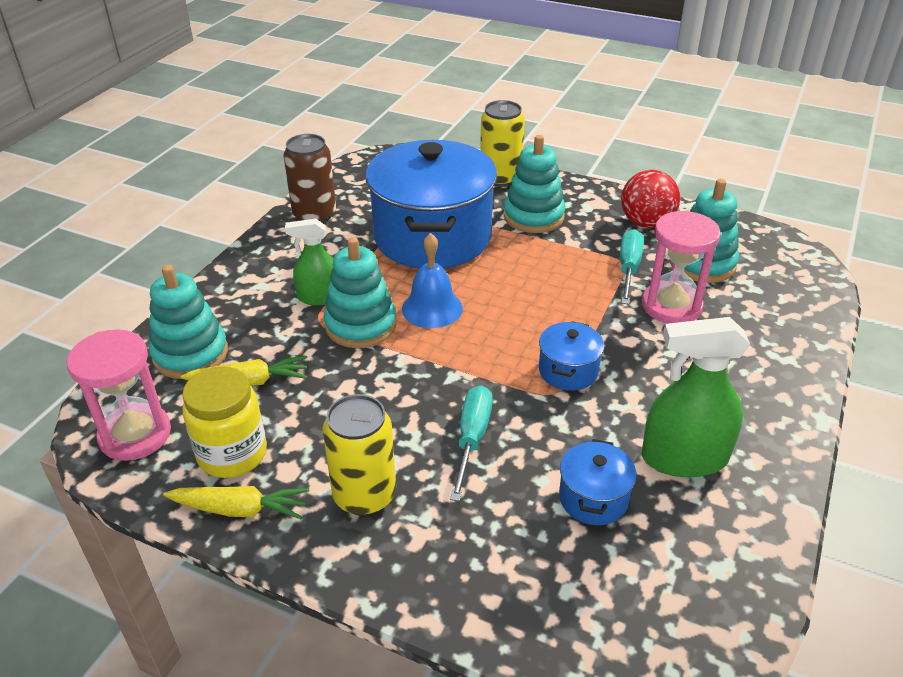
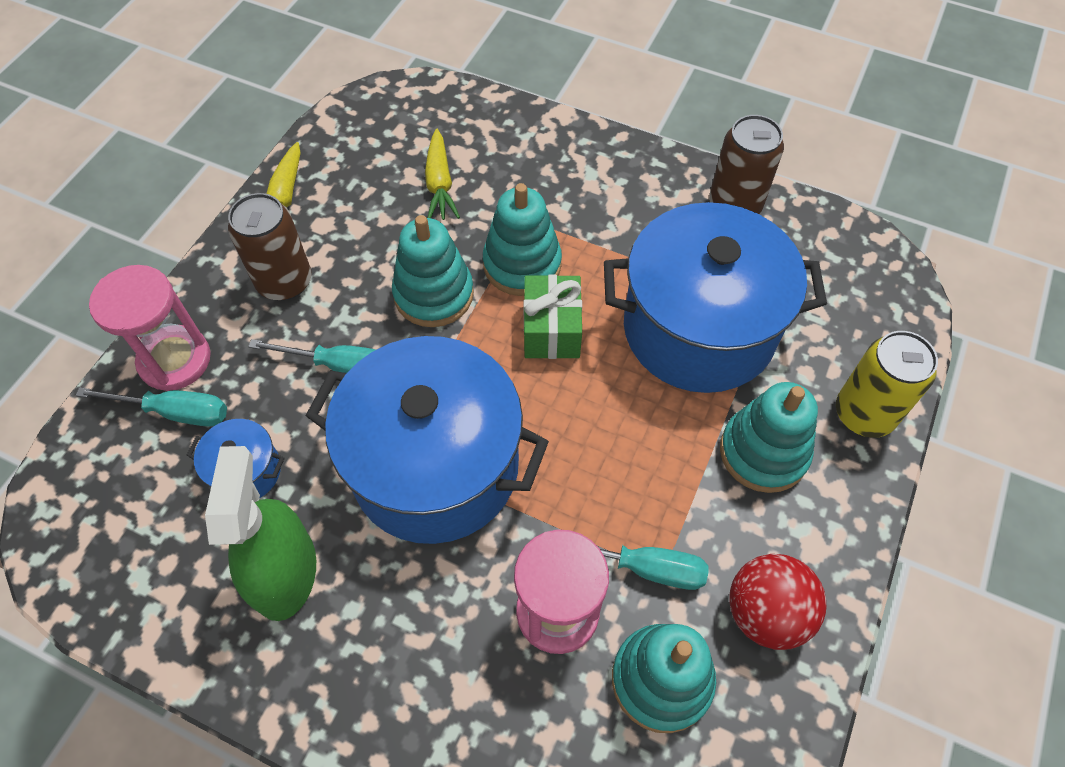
camera: 90 degrees right, 20 degrees up
pink hourglass [67,329,171,461] -> pink hourglass moved to [89,265,211,391]
turquoise stacking toy [149,265,228,379] -> turquoise stacking toy moved to [392,215,474,327]
yellow jar [182,366,267,478] -> none
green spray bottle [285,219,333,305] -> none
yellow can [322,394,396,516] -> brown can [228,193,312,301]
blue bell [402,233,463,328] -> green gift [523,275,582,359]
blue pot [539,321,604,391] -> blue pot [306,336,549,544], size x2.38
none -> turquoise screwdriver [75,387,227,427]

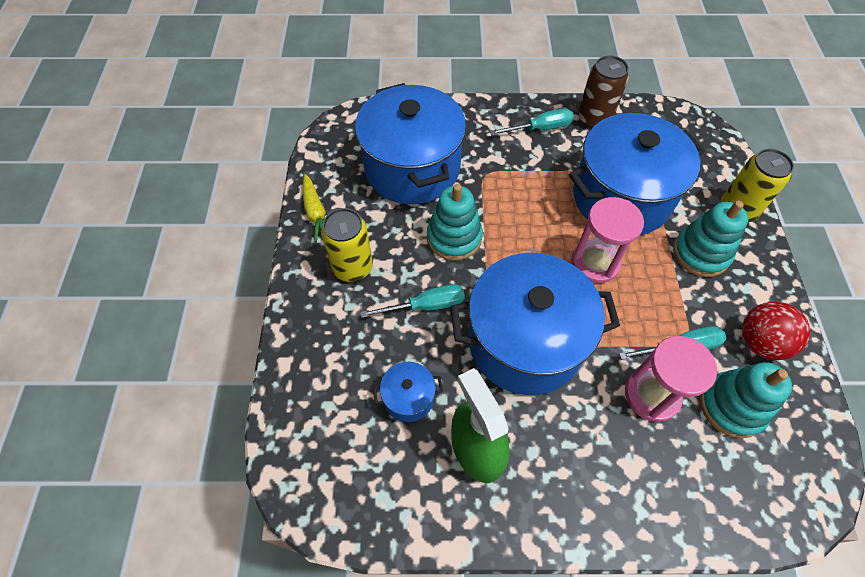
camera: 25 degrees left, 0 degrees up
turquoise screwdriver [75,387,227,427] -> turquoise screwdriver moved to [490,108,574,135]
pink hourglass [89,265,211,391] -> pink hourglass moved to [571,197,644,283]
brown can [228,193,312,301] -> yellow can [321,208,373,282]
yellow carrot [425,129,460,220] -> blue pot [355,83,466,204]
turquoise stacking toy [483,183,562,296] -> none
green gift [523,275,582,359] -> none

